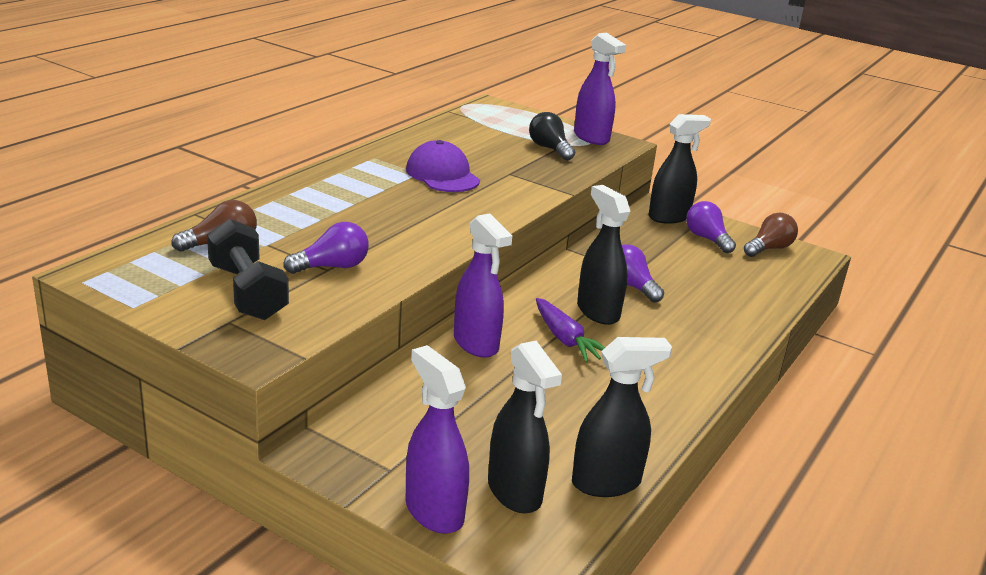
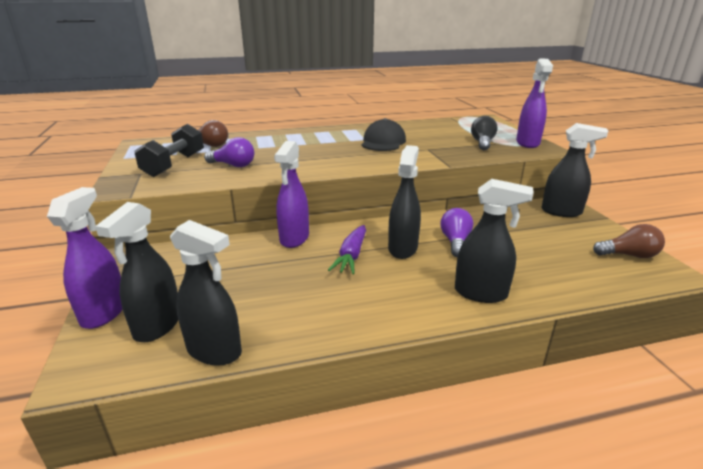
camera: 45 degrees right, 0 degrees up
purple cap [406,140,480,192] -> black cap [362,118,406,151]
purple light bulb [686,201,736,253] -> none
none -> black spray bottle [455,179,534,303]

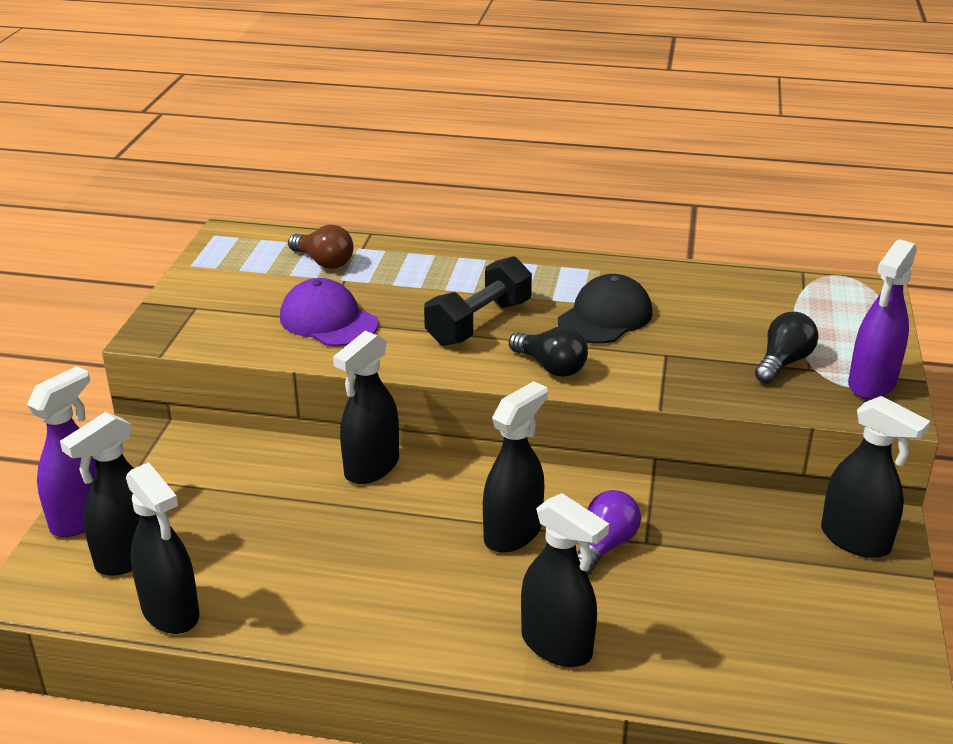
camera: 25 degrees right, 5 degrees up
black dumbbell [135,124,204,177] -> black dumbbell moved to [424,256,532,346]
purple light bulb [204,137,254,167] -> purple cap [280,278,379,347]
purple spray bottle [274,141,309,248] -> black spray bottle [333,331,399,484]
purple carrot [328,225,366,274] -> none
brown light bulb [593,224,665,258] -> none
none -> black light bulb [509,326,588,377]

